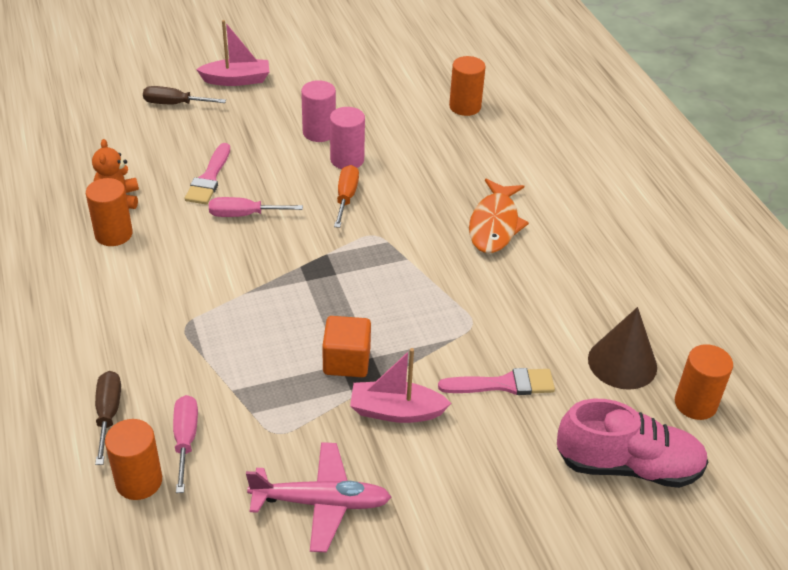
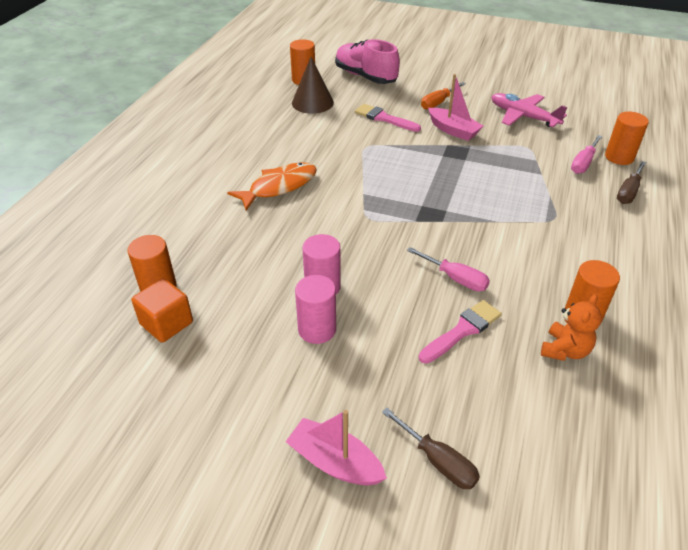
camera: 140 degrees left, 0 degrees up
orange cube [322,316,371,377] -> orange cube moved to [132,278,193,342]
orange screwdriver [334,165,359,228] -> orange screwdriver moved to [421,82,466,110]

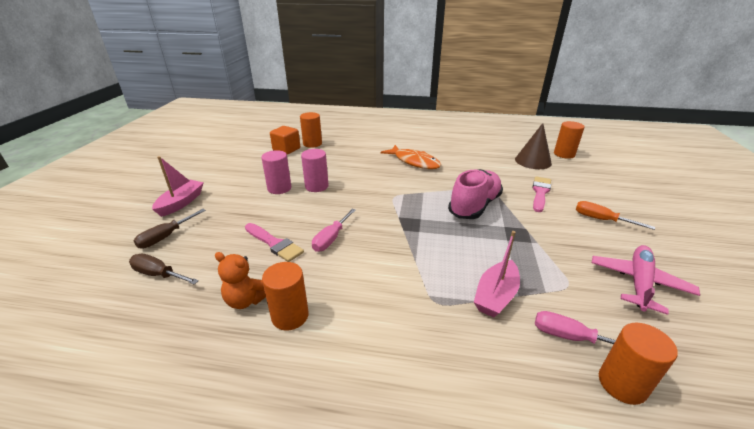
camera: 80 degrees right, 10 degrees down
pink shoe [335,39,400,84] -> pink shoe moved to [448,169,503,219]
pink boat [428,74,483,141] -> pink boat moved to [474,231,520,317]
brown screwdriver [617,161,647,204] -> brown screwdriver moved to [129,254,199,285]

